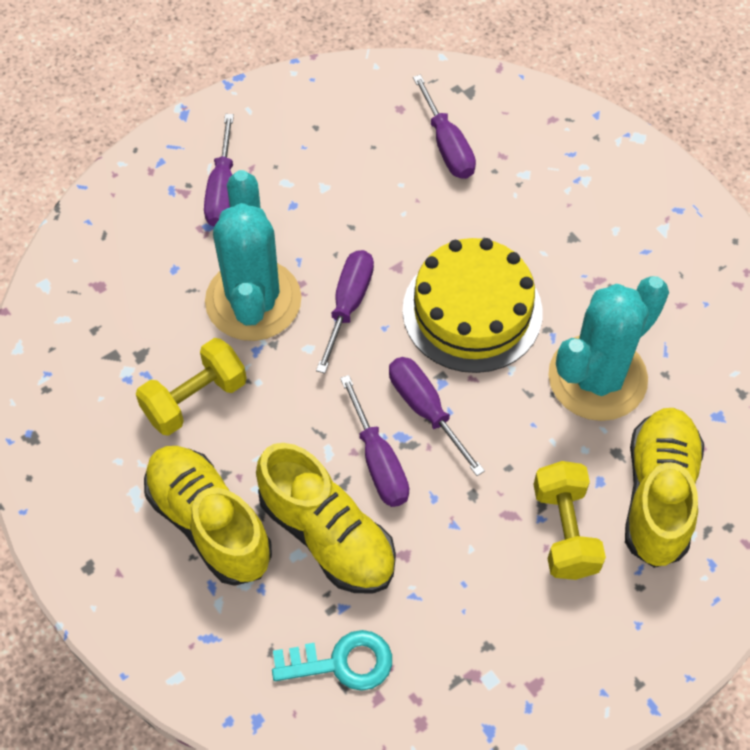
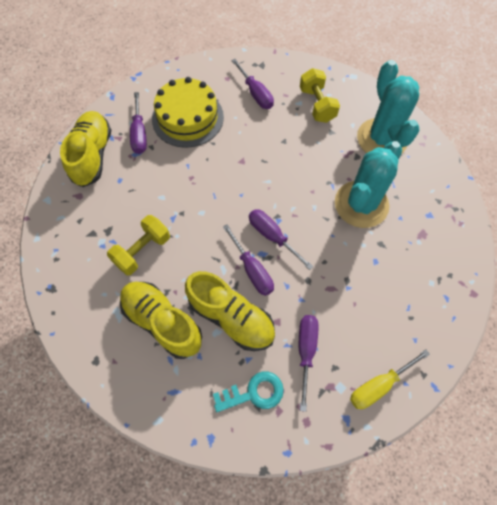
camera: 10 degrees left, 5 degrees up
turquoise cactus [205,170,301,341] -> turquoise cactus moved to [357,60,419,153]
purple screwdriver [316,250,374,373] -> purple screwdriver moved to [299,315,319,412]
yellow cake [403,238,543,373] -> yellow cake moved to [152,77,224,148]
yellow dumbbell [533,461,606,580] -> yellow dumbbell moved to [300,68,340,123]
yellow shoe [625,408,704,568] -> yellow shoe moved to [60,111,111,187]
none -> yellow screwdriver [350,350,430,409]

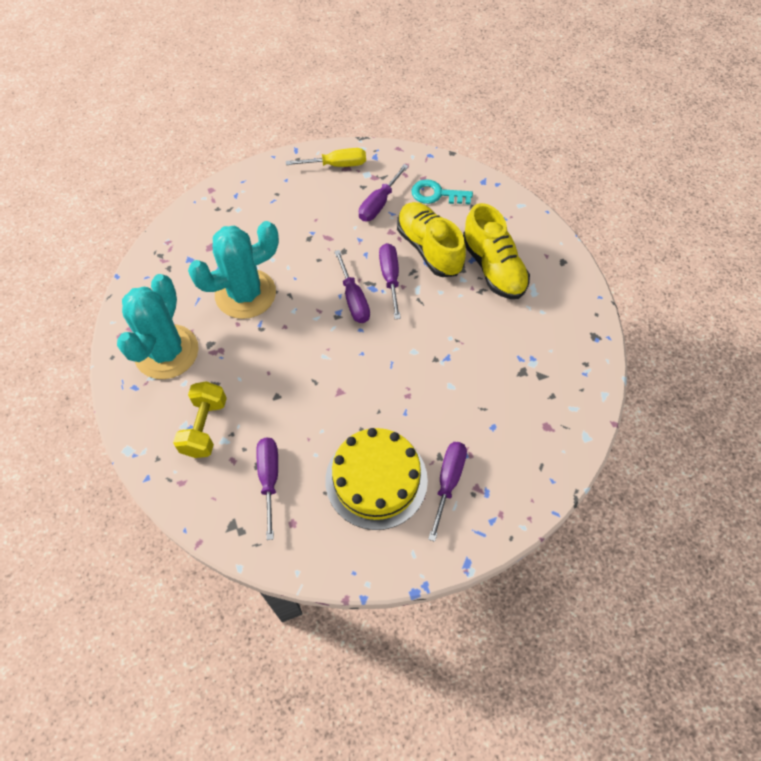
camera: 155 degrees left, 5 degrees down
yellow shoe [60,111,111,187] -> none
yellow dumbbell [107,215,170,275] -> none

